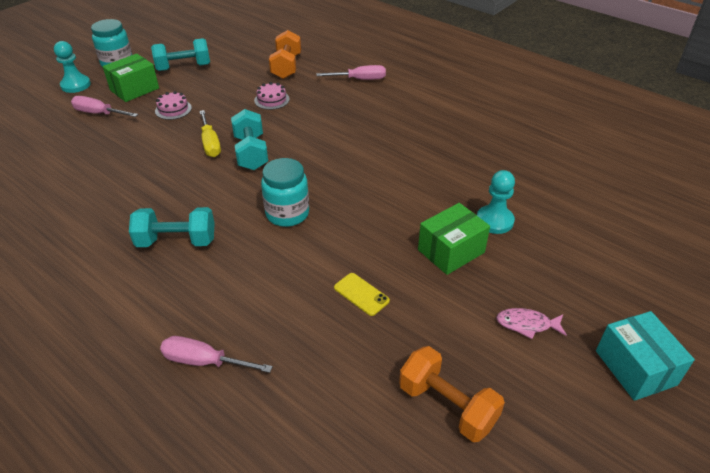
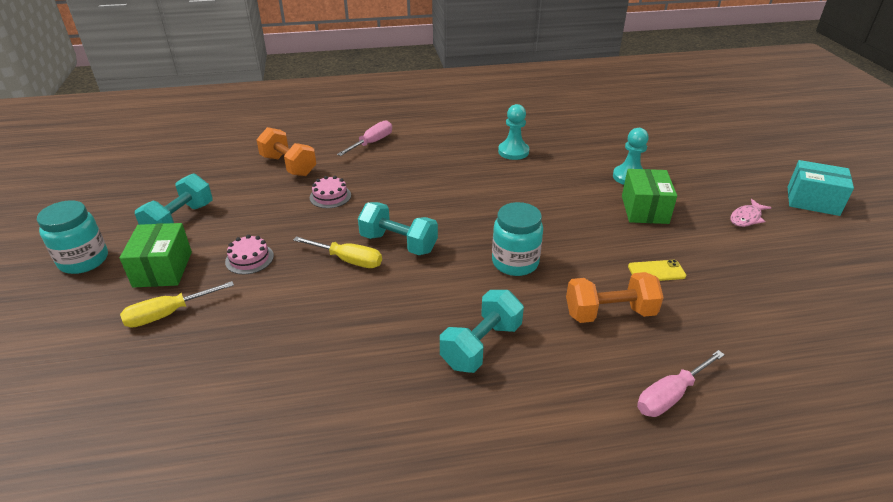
camera: 50 degrees left, 5 degrees down
turquoise pawn [54,41,91,93] -> turquoise pawn moved to [498,104,529,160]
pink screwdriver [71,96,138,117] -> yellow screwdriver [120,281,234,328]
orange dumbbell [399,346,505,442] -> orange dumbbell moved to [566,272,664,323]

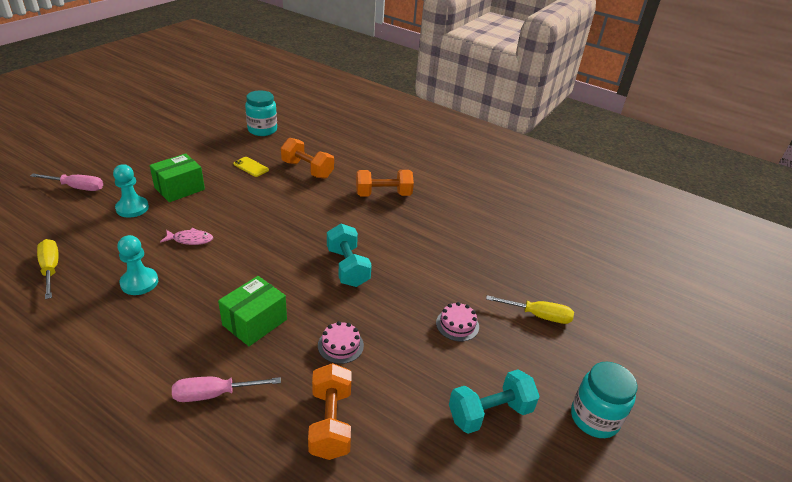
camera: 140 degrees left, 0 degrees up
green box [120,223,192,288] -> green box moved to [218,276,287,346]
yellow screwdriver [293,236,382,268] -> yellow screwdriver moved to [37,239,58,299]
turquoise dumbbell [440,290,524,373] -> orange dumbbell [356,170,414,196]
turquoise jar [492,202,543,276] -> turquoise jar moved to [245,91,277,136]
pink screwdriver [637,350,725,417] -> pink screwdriver moved to [30,174,103,191]
pink fish [730,199,771,227] -> pink fish moved to [160,228,213,245]
turquoise box [788,160,854,216] -> none

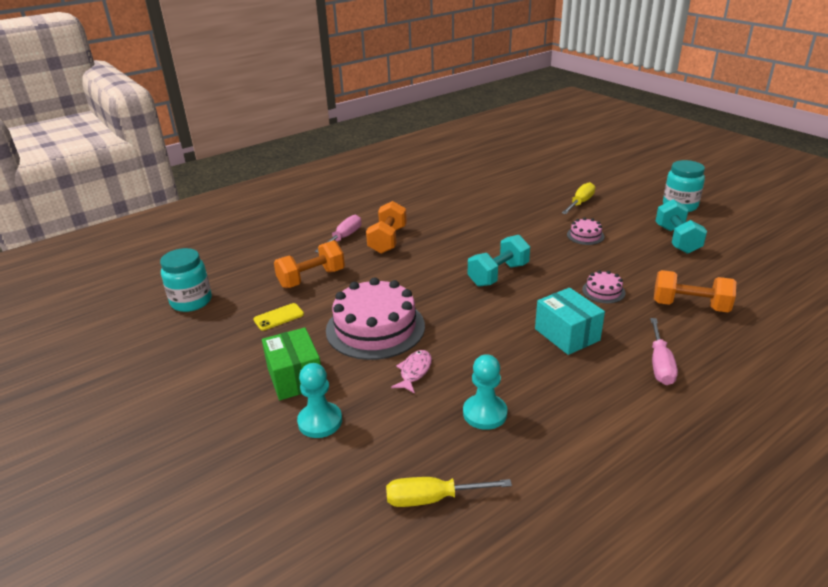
camera: 65 degrees left, 5 degrees down
pink screwdriver [30,174,103,191] -> pink screwdriver moved to [315,215,362,253]
green box [218,276,287,346] -> turquoise box [535,288,605,355]
turquoise dumbbell [327,224,372,287] -> turquoise dumbbell turned 45 degrees counterclockwise [468,235,530,287]
none -> pink cake [326,277,425,360]

